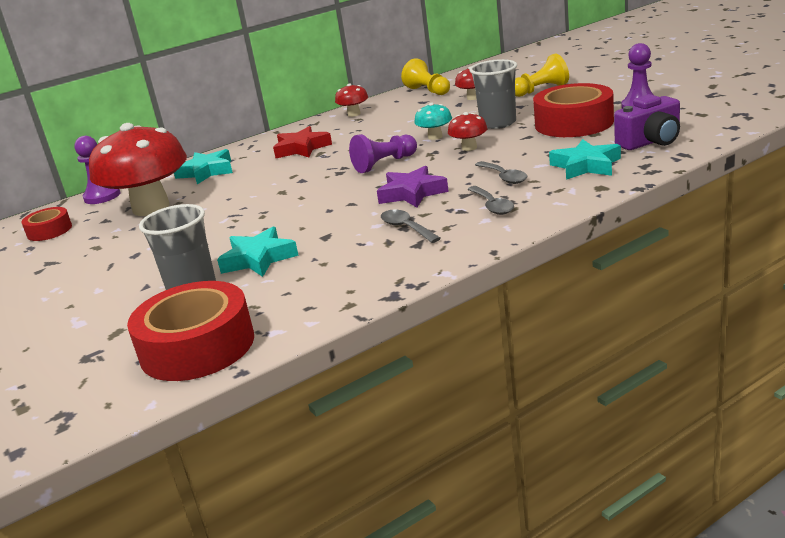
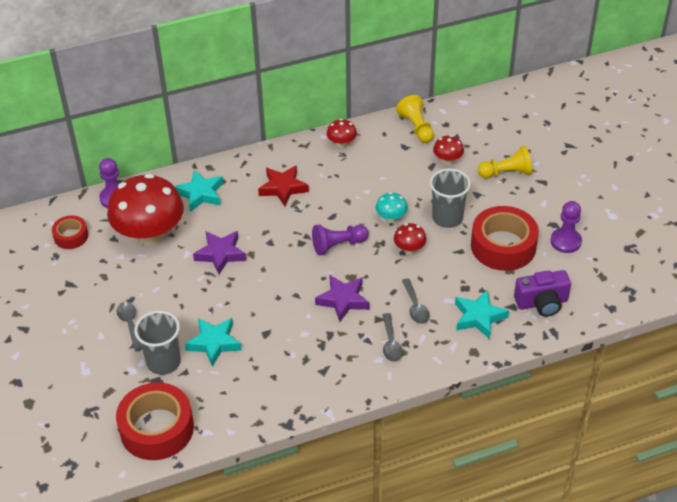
camera: 10 degrees right, 20 degrees up
grey spoon [381,210,441,243] -> grey spoon moved to [117,302,142,351]
none -> purple star [193,231,247,274]

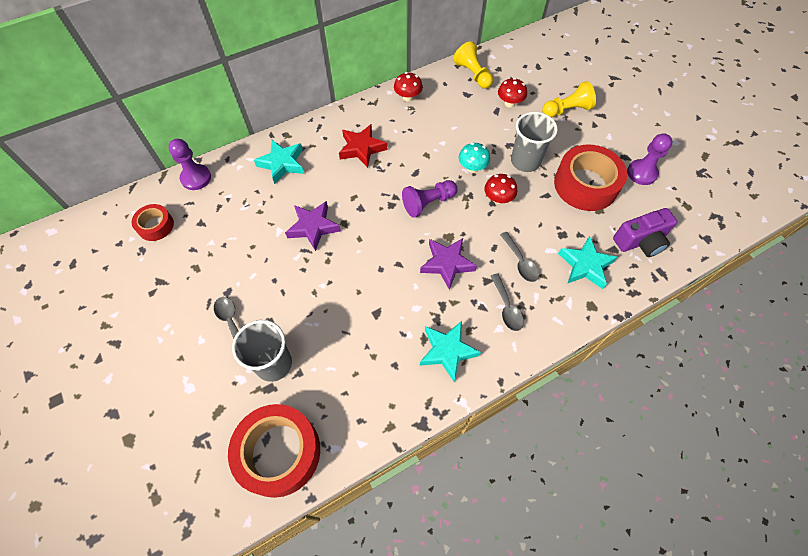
camera: 10 degrees left, 15 degrees up
red mushroom [107,174,184,246] -> none
turquoise star [185,318,242,367] -> turquoise star moved to [420,321,481,382]

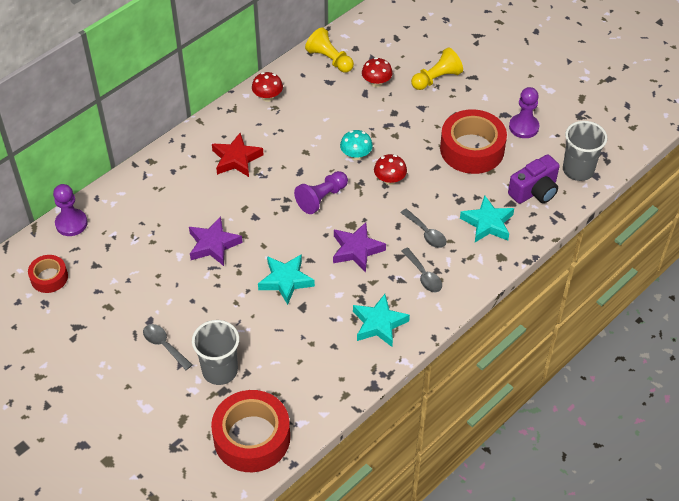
camera: 15 degrees left, 10 degrees down
turquoise star [254,140,304,184] -> turquoise star moved to [258,254,315,305]
grey cup [511,112,558,172] -> grey cup moved to [563,121,607,181]

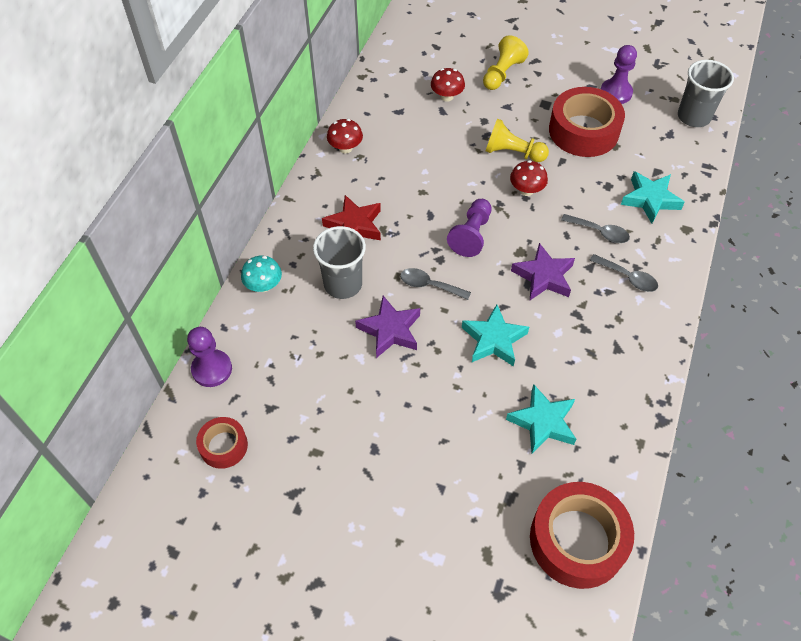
camera: 25 degrees left, 5 degrees up
grey spoon [143,324,192,370] -> grey spoon moved to [400,268,471,300]
grey cup [192,320,239,385] -> grey cup moved to [313,226,366,299]
yellow pawn [305,27,354,73] -> yellow pawn moved to [486,119,549,162]
turquoise mushroom [340,130,373,160] -> turquoise mushroom moved to [241,256,282,292]
turquoise star [353,294,410,347] -> turquoise star moved to [506,384,576,454]
purple camera [508,154,560,204] -> none

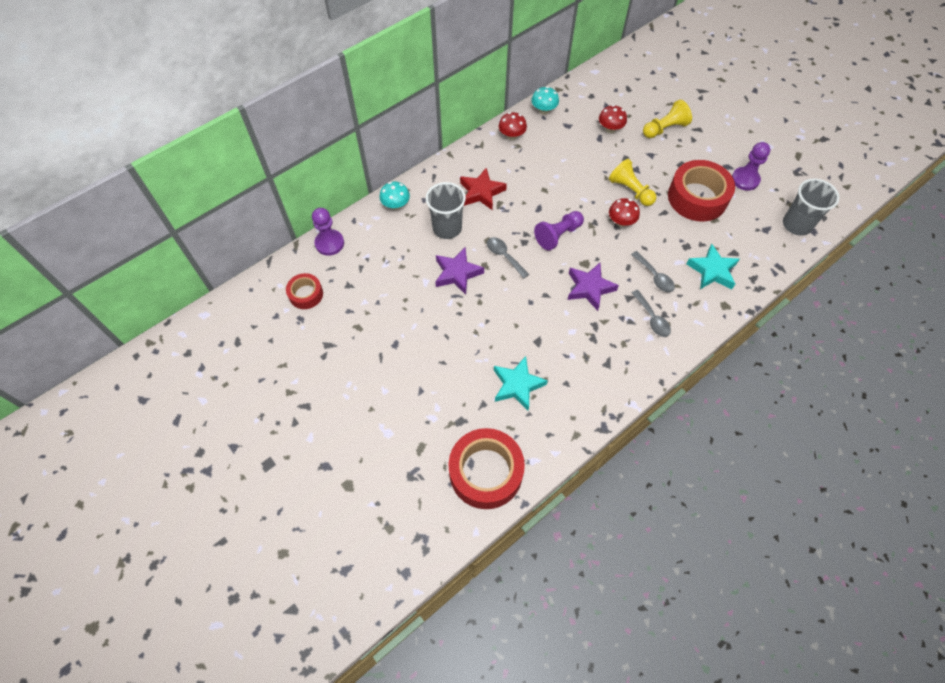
camera: 30 degrees right, 5 degrees up
turquoise star [462,304,529,367] -> none
none -> turquoise mushroom [531,86,559,115]

